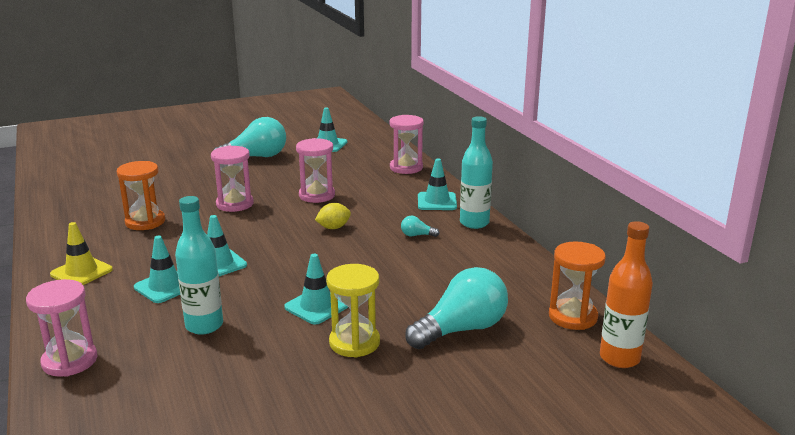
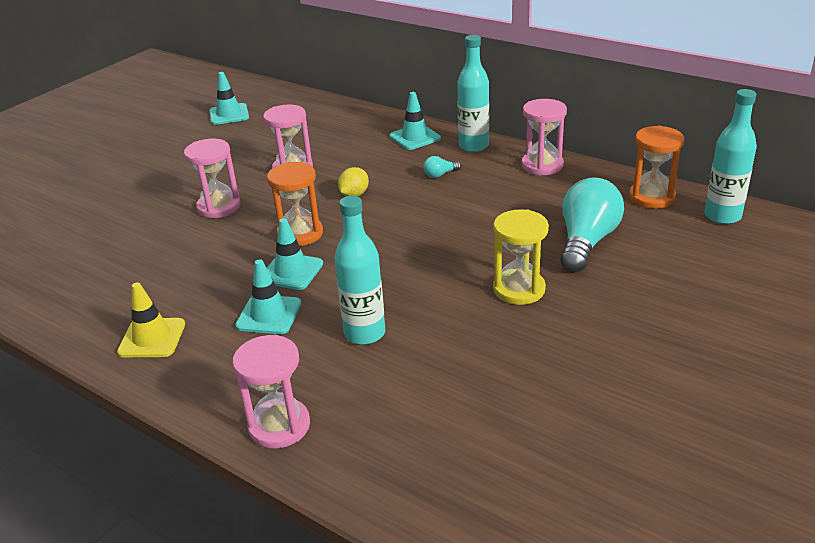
camera: 30 degrees left, 10 degrees up
orange hourglass [117,161,165,230] -> orange hourglass moved to [267,162,323,246]
turquoise light bulb [214,117,286,157] -> none
turquoise traffic cone [284,254,348,325] -> none
pink hourglass [390,115,424,174] -> pink hourglass moved to [521,99,567,176]
orange bottle [600,221,653,368] -> turquoise bottle [705,89,757,224]

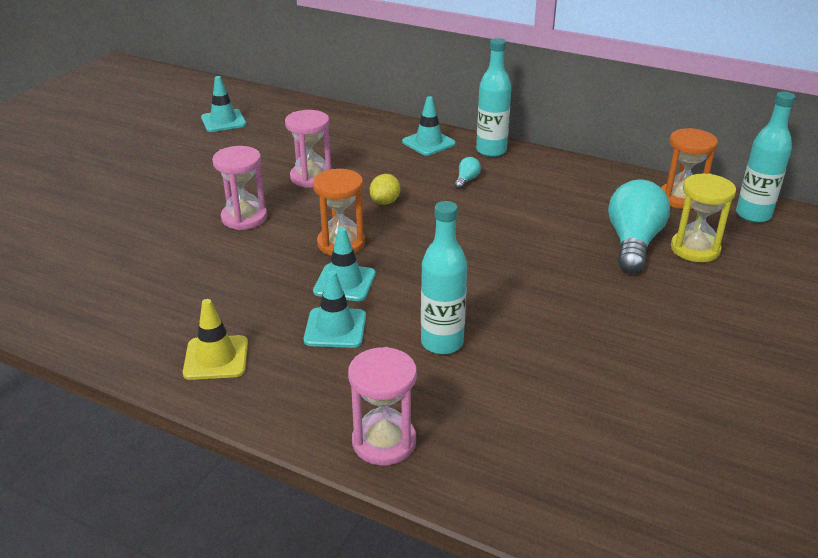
camera: 10 degrees left, 0 degrees up
turquoise light bulb [423,156,461,178] -> turquoise light bulb turned 150 degrees clockwise [454,157,481,189]
yellow hourglass [493,209,549,305] -> yellow hourglass moved to [671,173,736,262]
pink hourglass [521,99,567,176] -> none

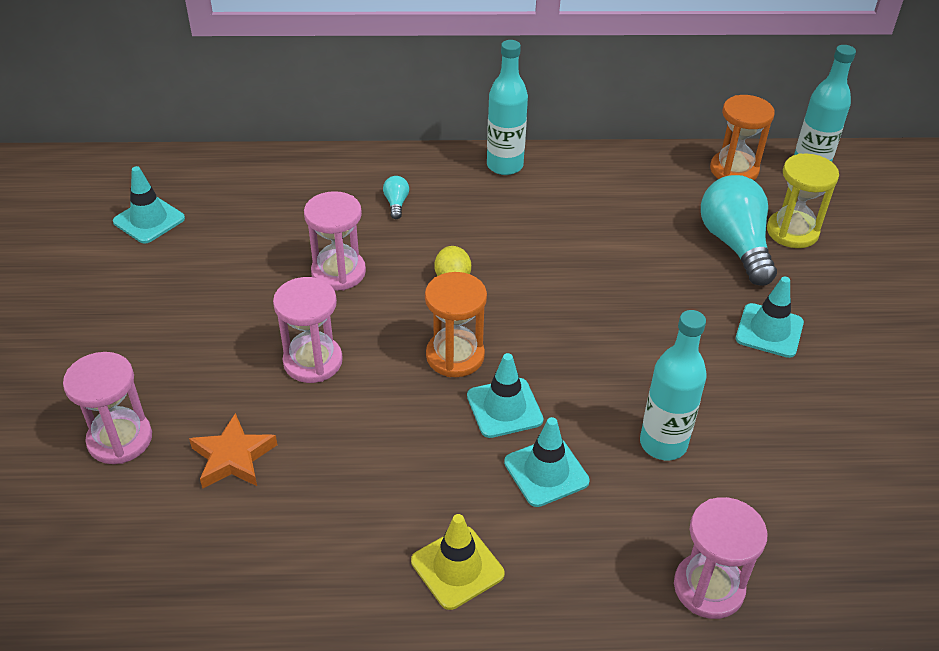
camera: 30 degrees left, 10 degrees up
turquoise traffic cone [402,96,456,156] -> turquoise traffic cone moved to [736,277,804,358]
turquoise light bulb [454,157,481,189] -> turquoise light bulb moved to [383,176,409,219]
none -> pink hourglass [63,352,152,464]
none -> orange star [189,413,277,489]

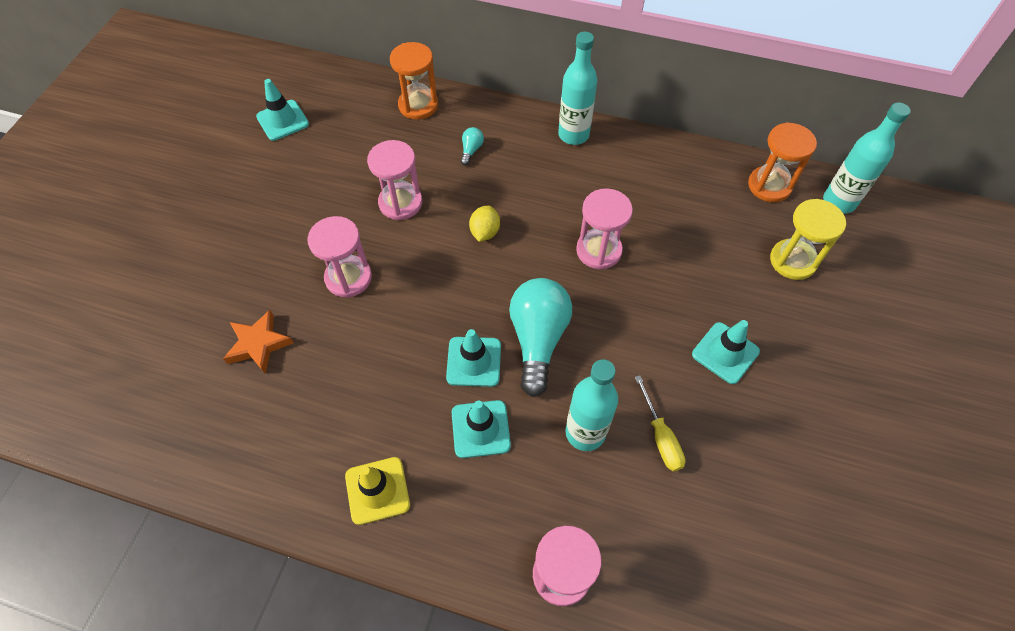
camera: 20 degrees right, 15 degrees up
pink hourglass [63,352,152,464] -> pink hourglass moved to [576,188,633,270]
orange hourglass [425,272,487,377] -> orange hourglass moved to [390,42,438,120]
turquoise light bulb [701,175,777,286] -> turquoise light bulb moved to [509,278,572,397]
none -> yellow screwdriver [635,375,685,471]

